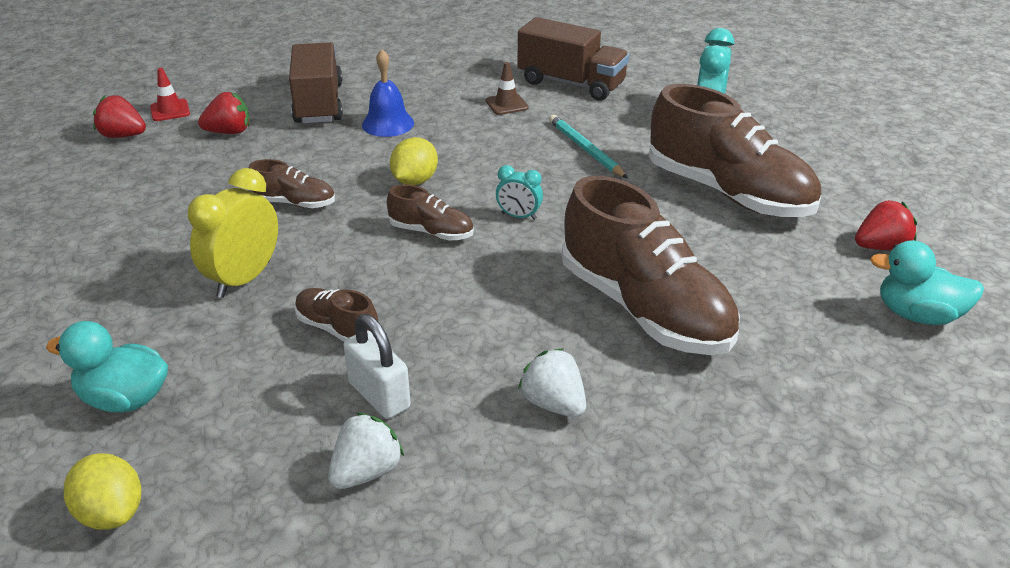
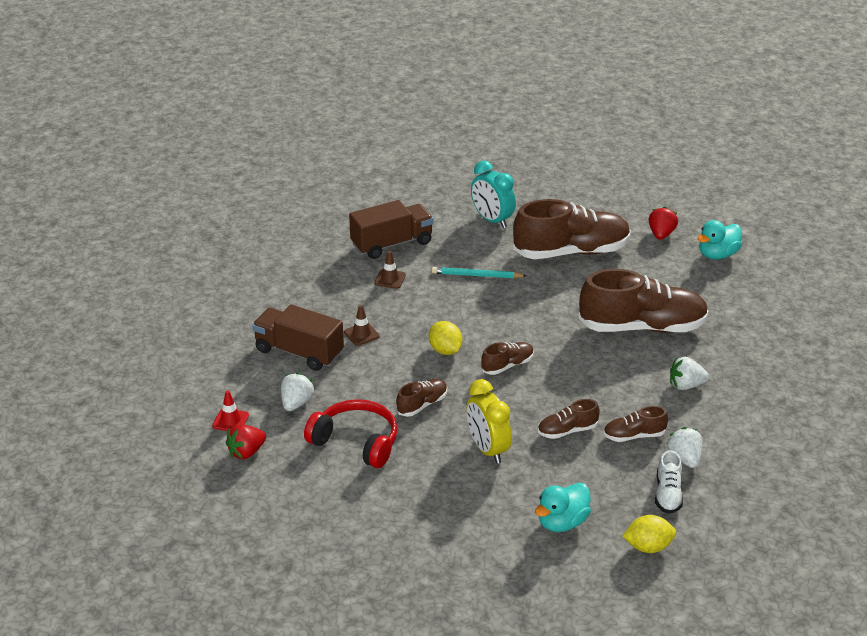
camera: 55 degrees left, 0 degrees up
red strawberry [198,92,250,134] -> white strawberry [281,373,314,411]
white padlock [343,314,411,419] -> brown shoe [603,406,668,442]
blue bell [362,49,414,137] -> brown traffic cone [344,305,380,346]
turquoise clock [496,165,543,220] -> none
none -> red headphones [304,399,398,468]
none -> white shoe [655,450,683,514]

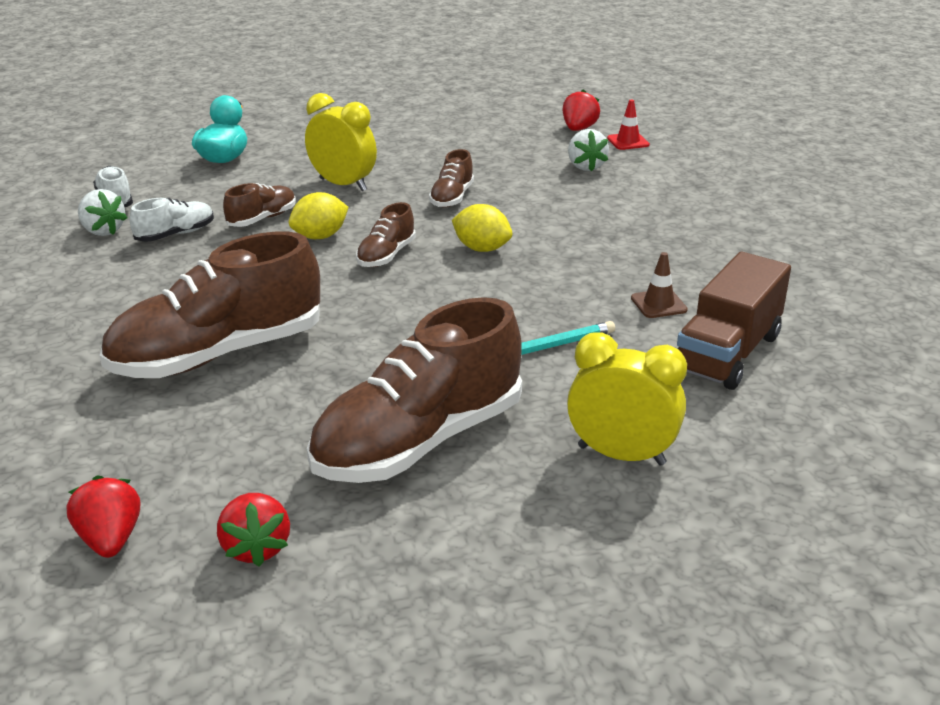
camera: 150 degrees right, 5 degrees down
brown truck [252,304,344,371] -> none
red headphones [304,399,398,468] -> none
brown traffic cone [344,305,380,346] -> none
turquoise clock [471,160,516,228] -> yellow clock [567,332,687,466]
brown shoe [603,406,668,442] -> white shoe [129,198,214,242]
yellow lemon [622,515,676,553] -> yellow lemon moved to [289,192,348,239]
white strawberry [670,357,709,390] -> none
turquoise duck [698,220,742,259] -> red strawberry [67,475,141,558]

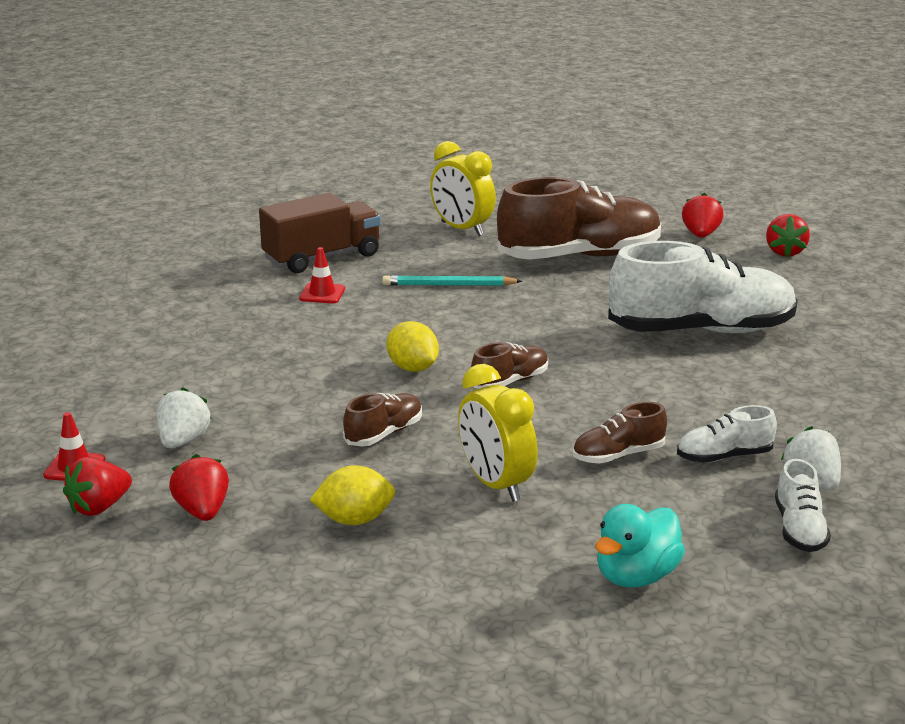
camera: 155 degrees left, 5 degrees down
brown shoe [99,232,320,378] -> white shoe [608,241,798,333]
yellow lemon [289,192,348,239] -> yellow lemon moved to [310,465,395,525]
brown traffic cone [631,252,688,318] -> red traffic cone [299,247,345,303]
none -> red strawberry [169,454,229,521]

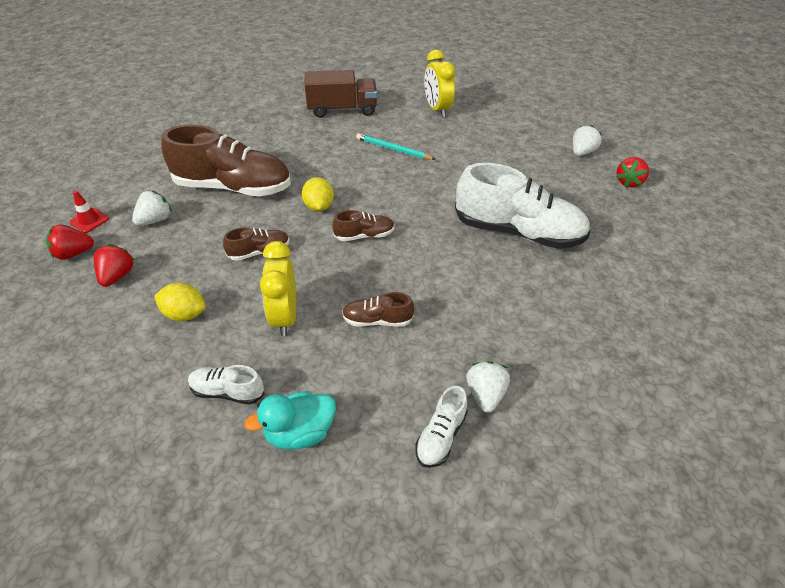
camera: 25 degrees right, 20 degrees up
red traffic cone [299,247,345,303] -> none
brown shoe [497,177,661,260] -> brown shoe moved to [161,124,291,197]
white shoe [677,405,777,463] -> white shoe moved to [188,365,264,405]
red strawberry [682,193,724,238] -> white strawberry [573,125,602,156]

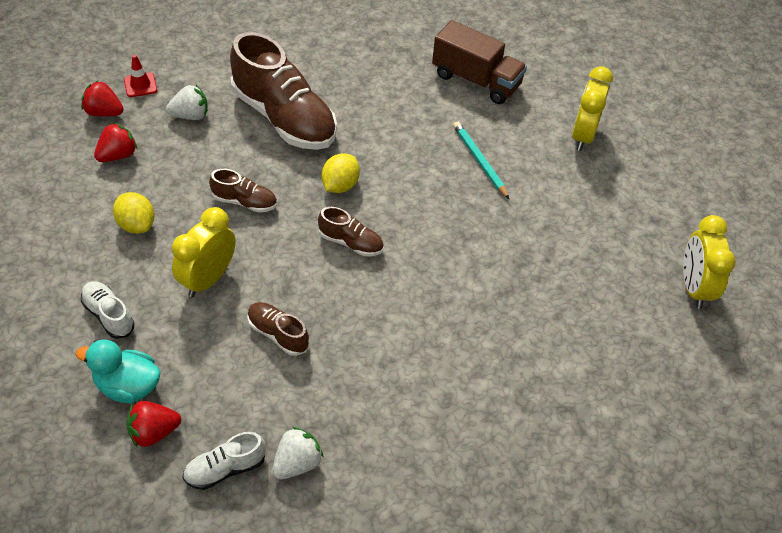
camera: 35 degrees right, 5 degrees up
white shoe [455,163,590,249] -> none
white strawberry [573,125,602,156] -> yellow clock [683,215,736,309]
red strawberry [616,157,649,188] -> red strawberry moved to [127,401,181,447]

